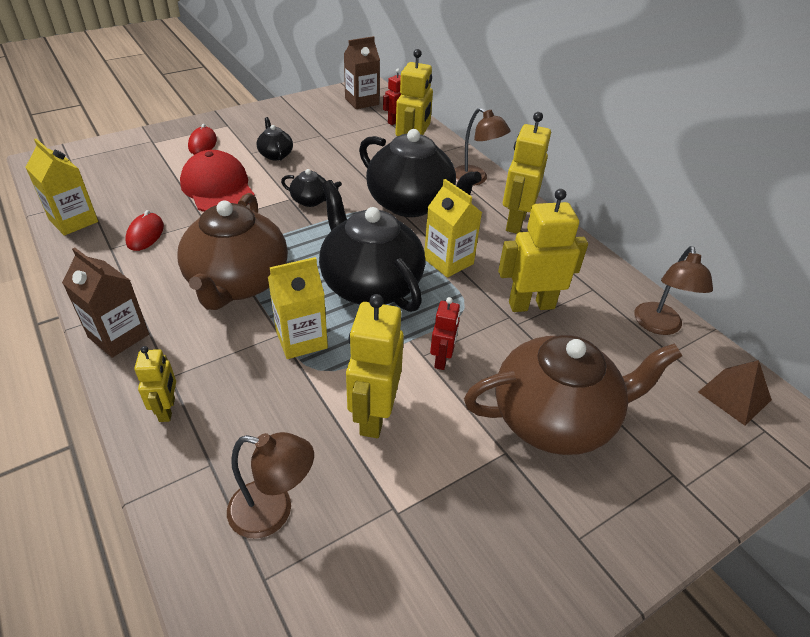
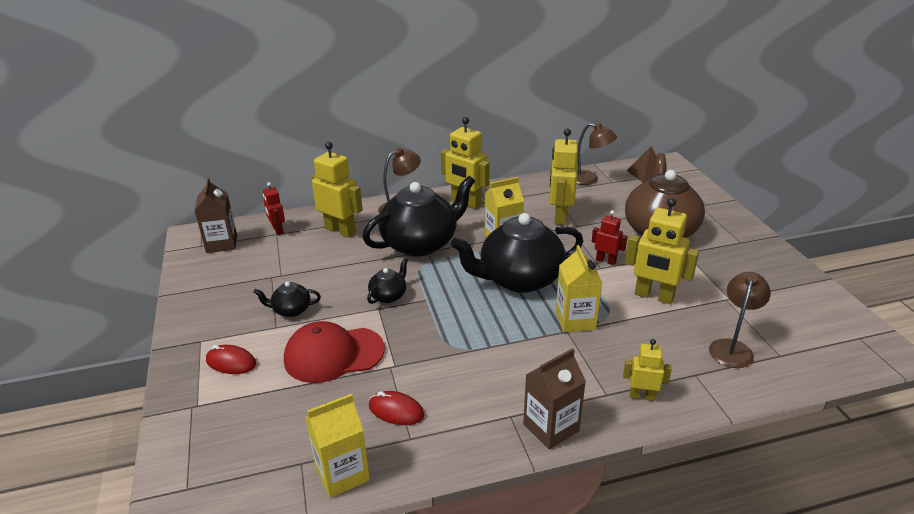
camera: 70 degrees left, 10 degrees down
brown teapot [177,193,288,310] -> none

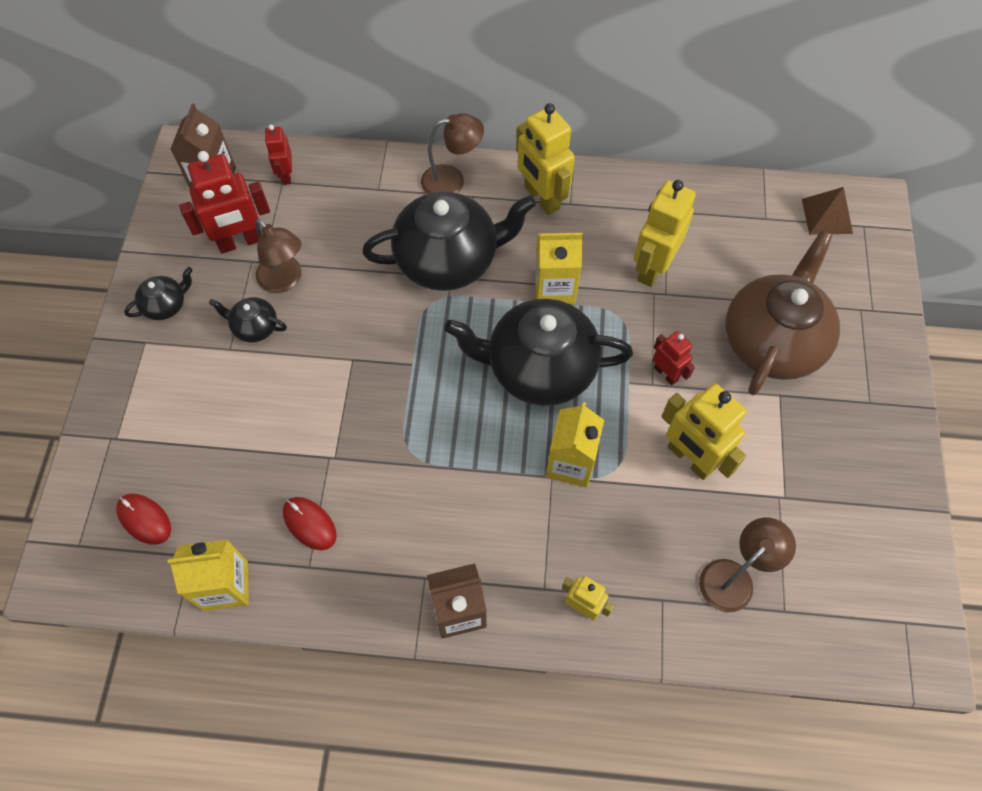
camera: 20 degrees right, 30 degrees up
red mouse [206,345,256,374] -> red mouse moved to [116,494,171,545]
red cap [284,321,385,383] -> none
yellow robot [312,142,363,238] -> none
black teapot [367,258,408,304] -> black teapot moved to [124,267,192,320]
brown lamp [577,123,617,185] -> brown lamp moved to [255,219,302,293]
none -> red robot [179,151,270,253]

